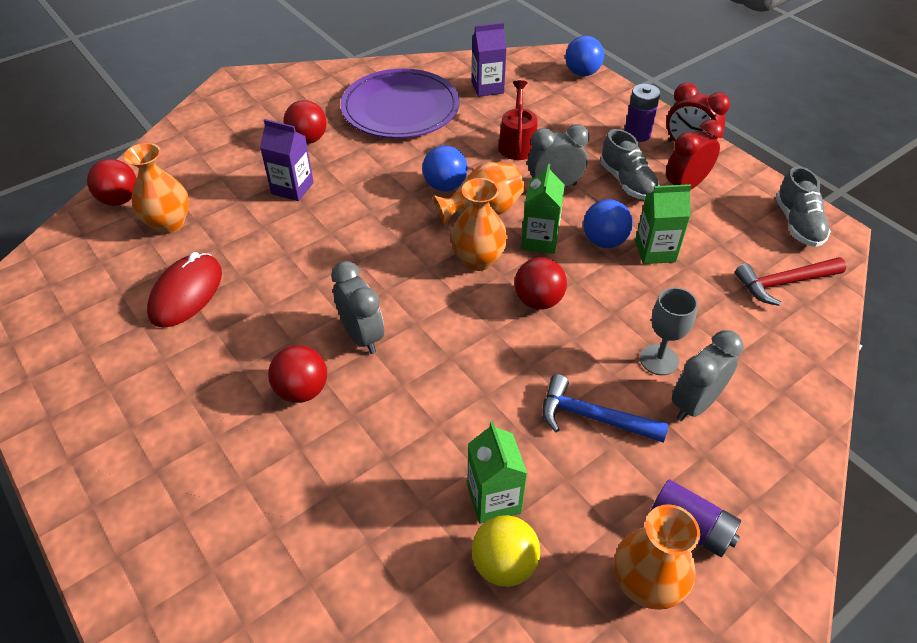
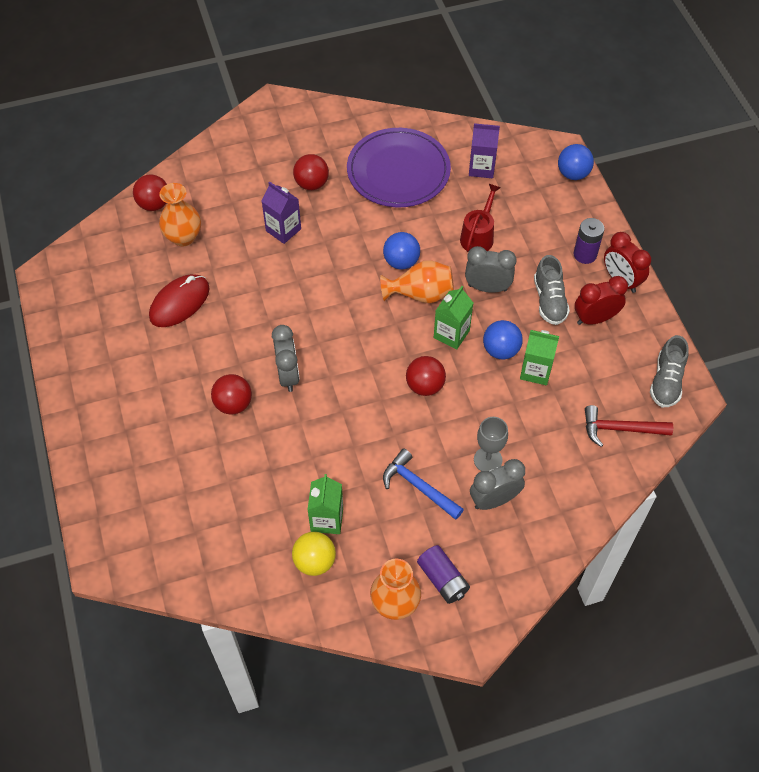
camera: 20 degrees right, 10 degrees up
orange vase [451,178,508,271] -> none

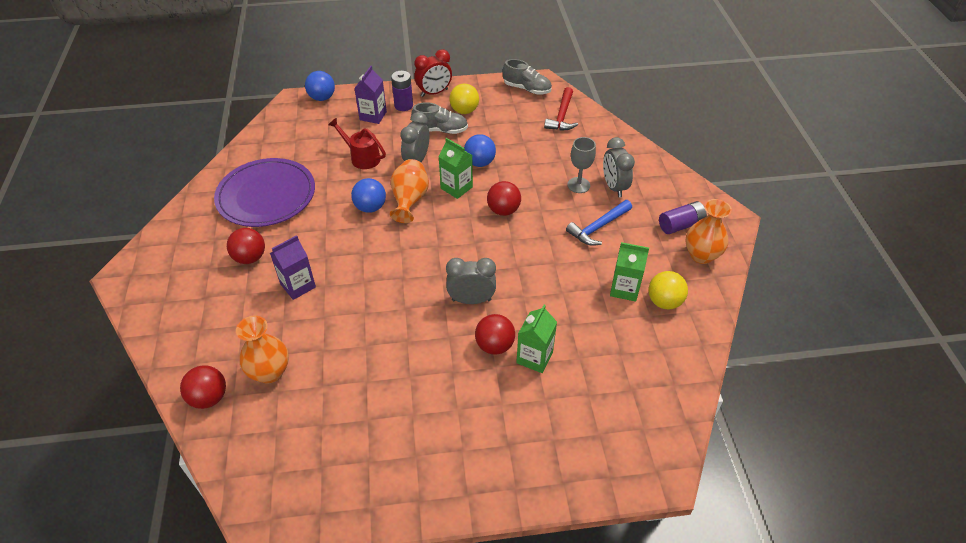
camera: 80 degrees left, 10 degrees down
red mouse [149,274,210,327] -> none
purple carton [469,123,500,178] -> purple carton moved to [354,66,387,124]
green carton [520,330,559,385] -> green carton moved to [516,305,557,373]
red clock [575,276,628,325] -> yellow ball [449,84,479,114]

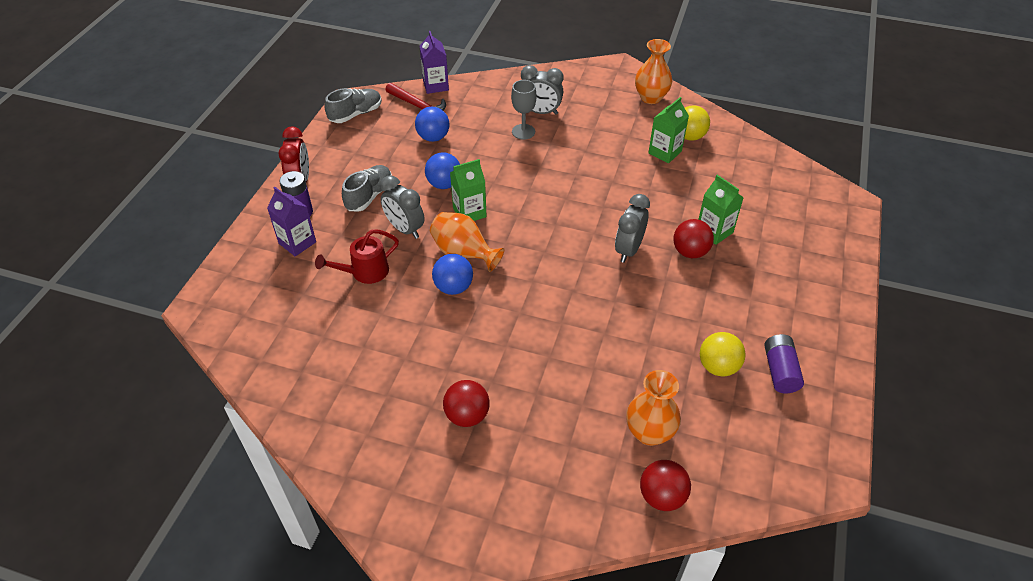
camera: 65 degrees left, 0 degrees up
purple plate [214,158,315,227] -> none
purple carton [270,235,316,300] -> purple carton moved to [420,31,449,94]
blue ball [305,71,335,101] -> blue ball moved to [415,107,449,142]
yellow ball [449,84,479,114] -> yellow ball moved to [700,332,746,377]
red ball [487,181,521,216] -> none
blue hammer [566,200,632,246] -> none
purple battery [659,201,707,234] -> purple battery moved to [764,334,804,393]

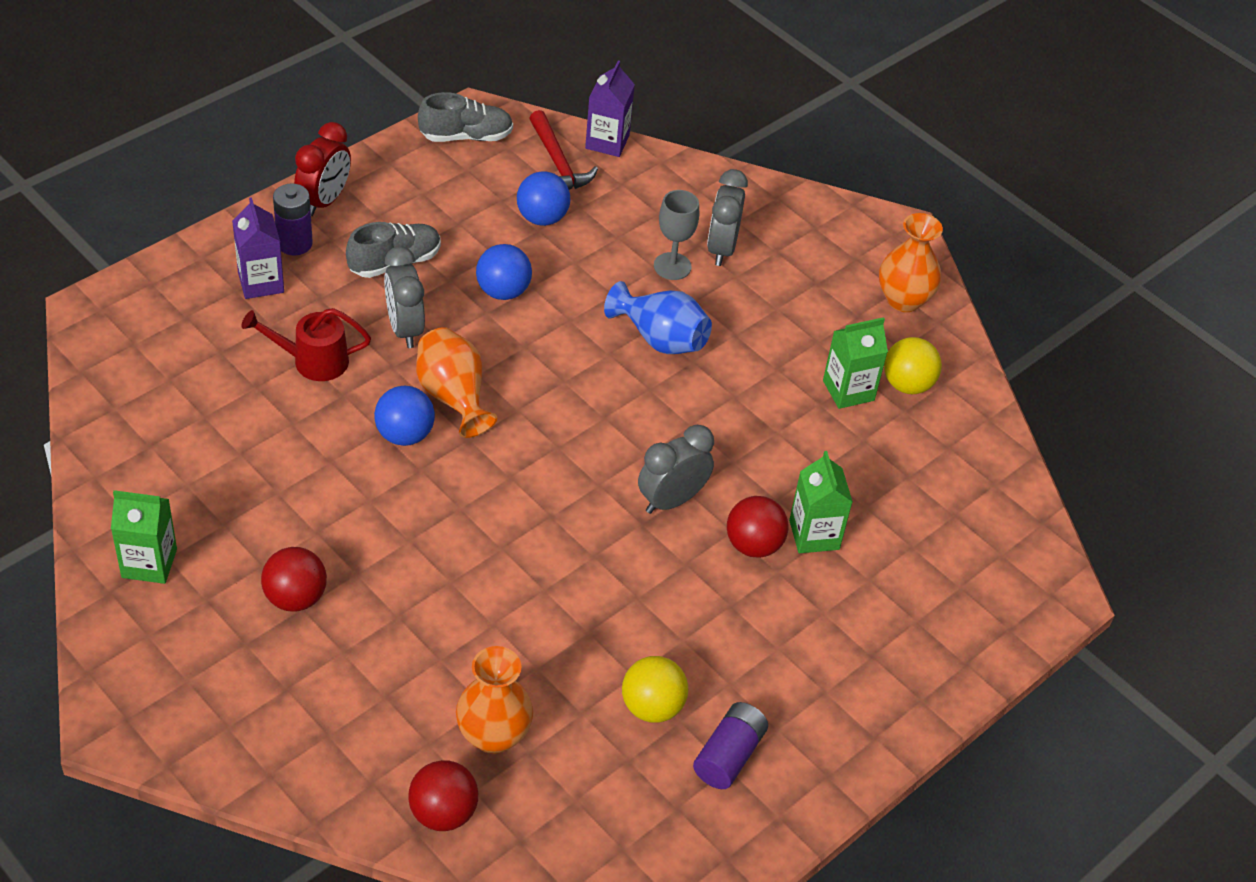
camera: 25 degrees right, 0 degrees up
green carton [450,159,487,221] -> green carton moved to [111,490,177,584]
grey clock [521,65,563,115] -> grey clock turned 60 degrees clockwise [707,169,748,266]
none -> blue vase [604,281,712,354]

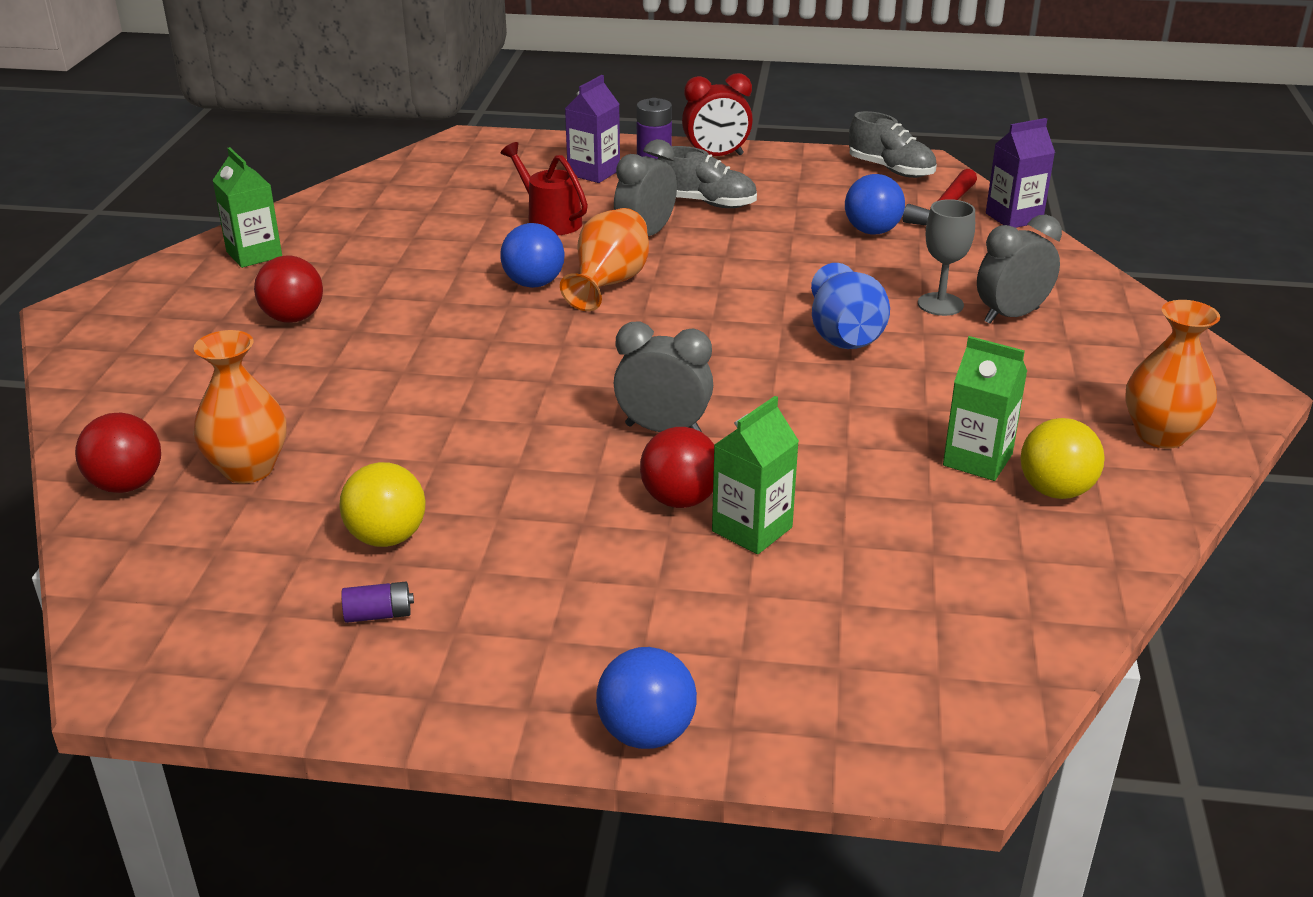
camera: 55 degrees right, 15 degrees down
blue ball [476,244,532,300] -> blue ball moved to [596,647,697,749]
purple battery [693,702,768,789] -> purple battery [341,582,414,623], size x0.60

